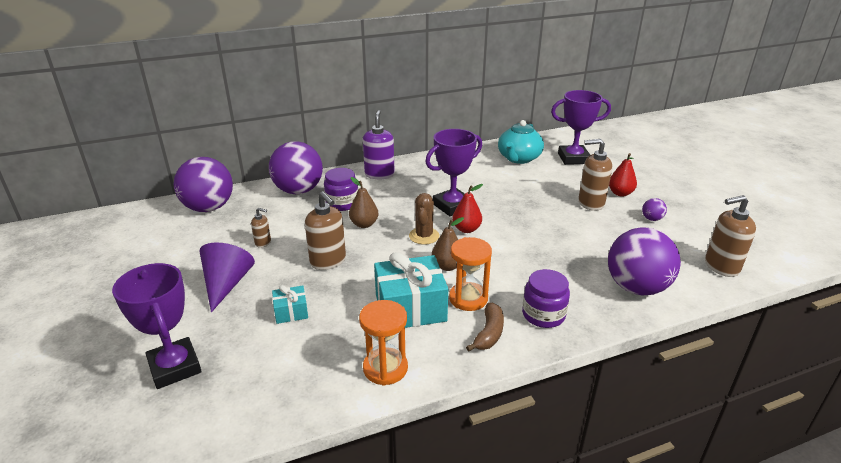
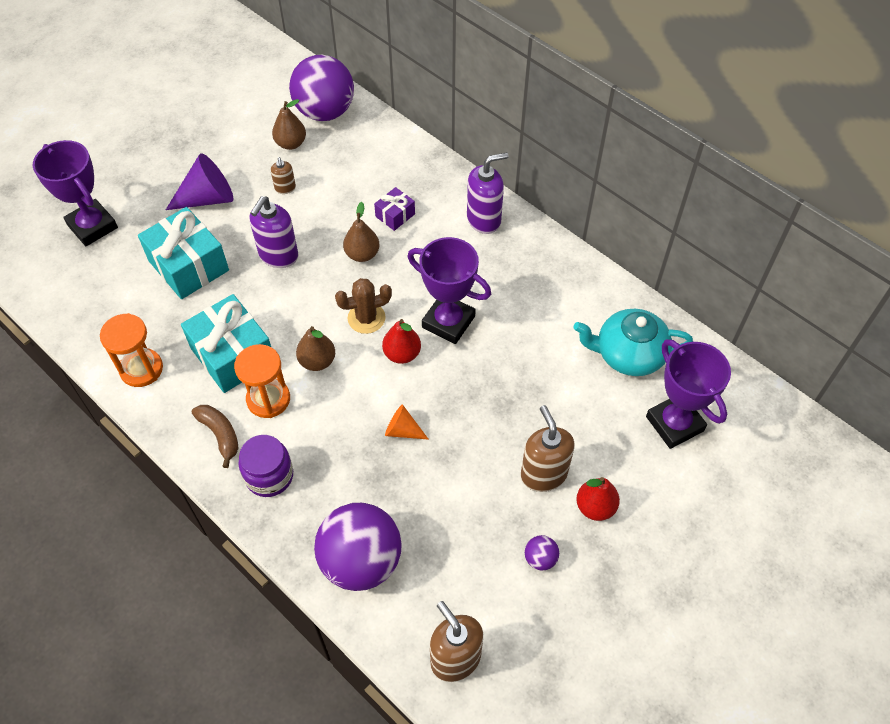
camera: 65 degrees right, 25 degrees up
purple trophy [112,263,201,389] -> purple trophy turned 75 degrees counterclockwise [33,140,118,246]
purple ball [269,141,323,194] -> none
turquoise gift [272,285,308,324] -> turquoise gift [138,207,229,299], size x2.02
brown soap dispenser [305,191,346,270] -> purple soap dispenser [249,196,298,268]
purple jar [324,168,358,211] -> purple gift [374,187,415,231]
brown banana [466,303,504,352] -> brown banana turned 120 degrees counterclockwise [192,405,239,468]
none -> brown pear [272,99,306,150]
none -> orange cone [385,405,429,440]

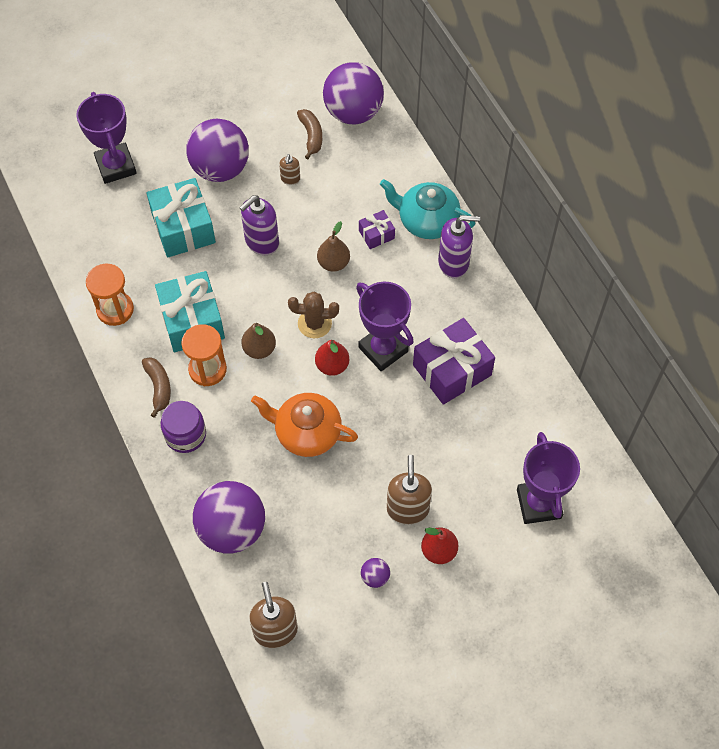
camera: 20 degrees right, 5 degrees up
purple cone [166,153,233,210] -> purple ball [186,119,249,182]
brown pear [272,99,306,150] -> brown banana [297,109,322,159]
orange cone [385,405,429,440] -> orange teapot [251,393,358,457]
turquoise teapot [573,309,693,376] -> turquoise teapot moved to [380,179,476,239]
none -> purple gift [413,318,495,405]

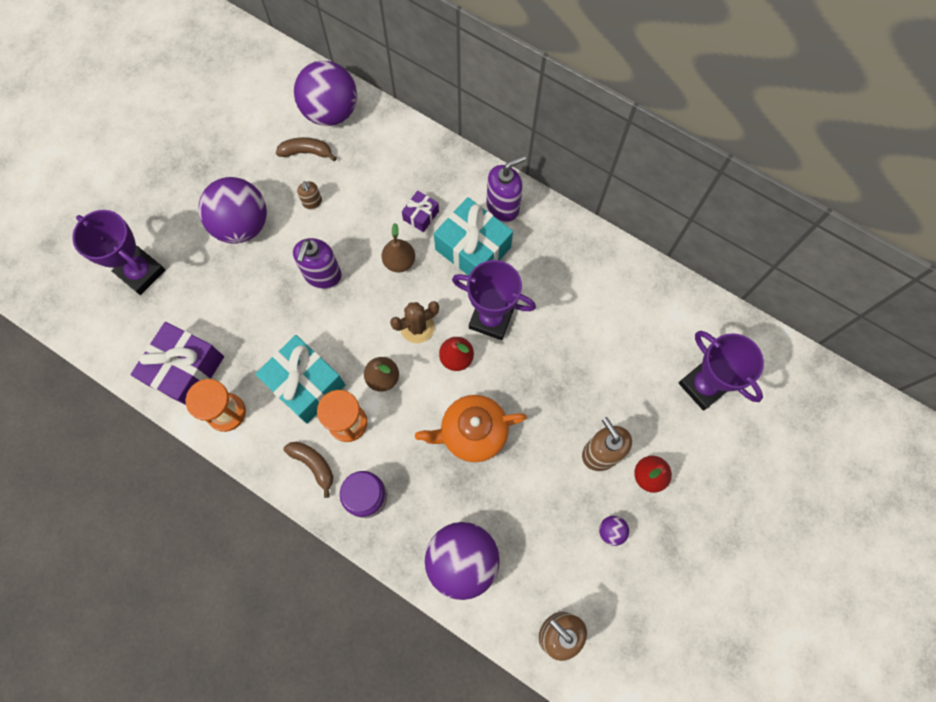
camera: 30 degrees left, 10 degrees up
turquoise gift [146,178,216,257] -> turquoise gift moved to [434,197,513,276]
brown banana [297,109,322,159] -> brown banana turned 45 degrees counterclockwise [276,137,336,161]
turquoise teapot [380,179,476,239] -> none
purple gift [413,318,495,405] -> purple gift moved to [131,322,224,405]

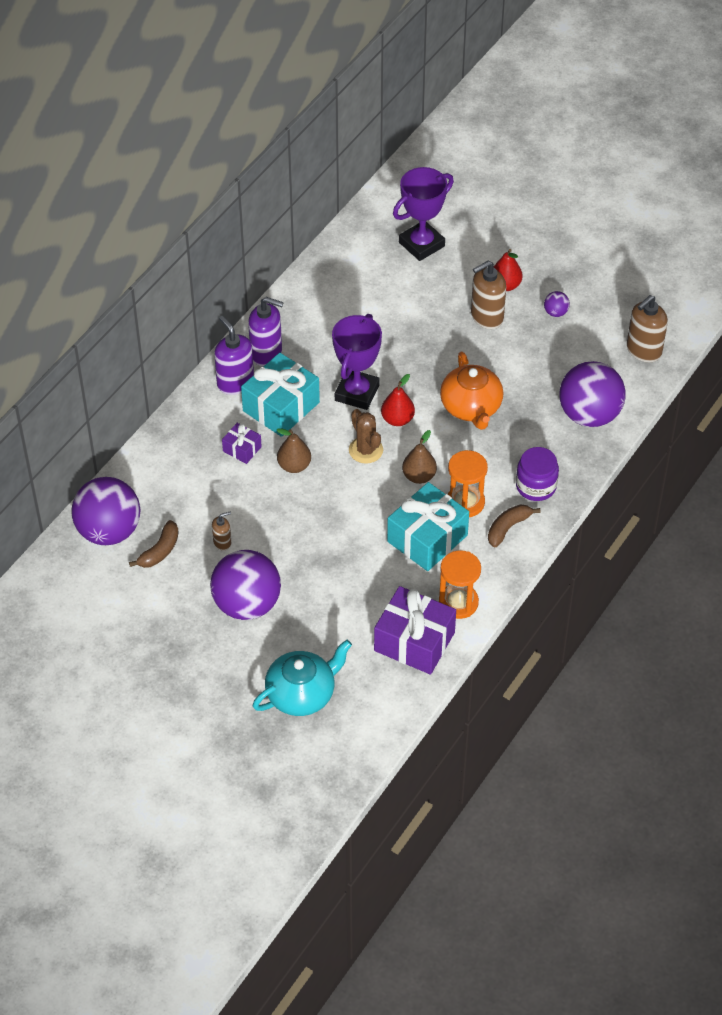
camera: 90 degrees left, 20 degrees down
purple trophy [72,210,165,295] -> turquoise teapot [253,640,352,716]
brown banana [276,137,336,161] -> brown banana turned 150 degrees counterclockwise [129,520,179,568]
purple soap dispenser [293,238,342,289] -> purple soap dispenser moved to [248,297,284,367]

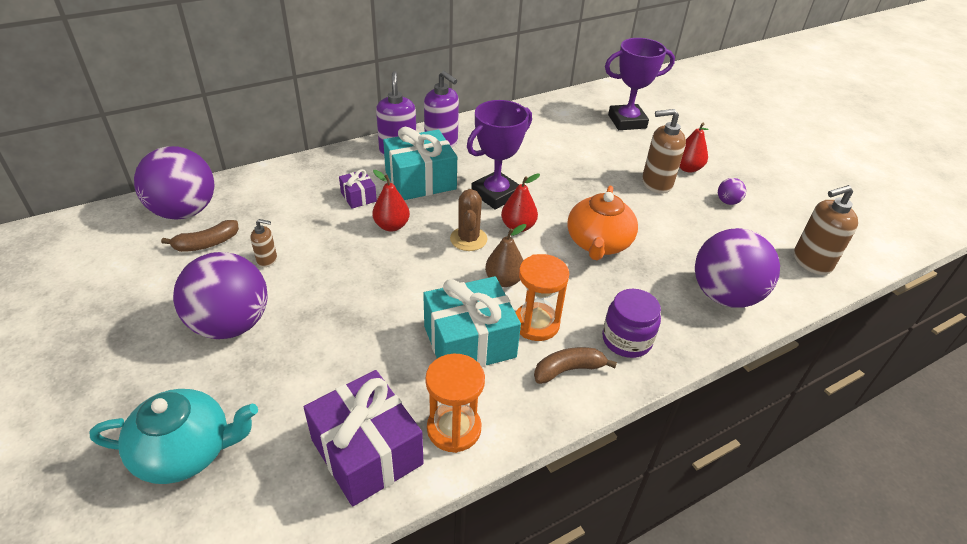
camera: 25 degrees right, 10 degrees down
brown pear [277,428,311,473] -> red pear [372,170,410,232]

